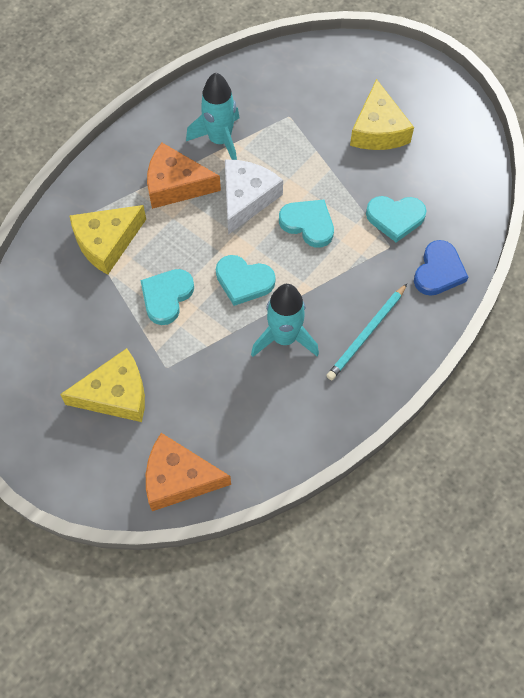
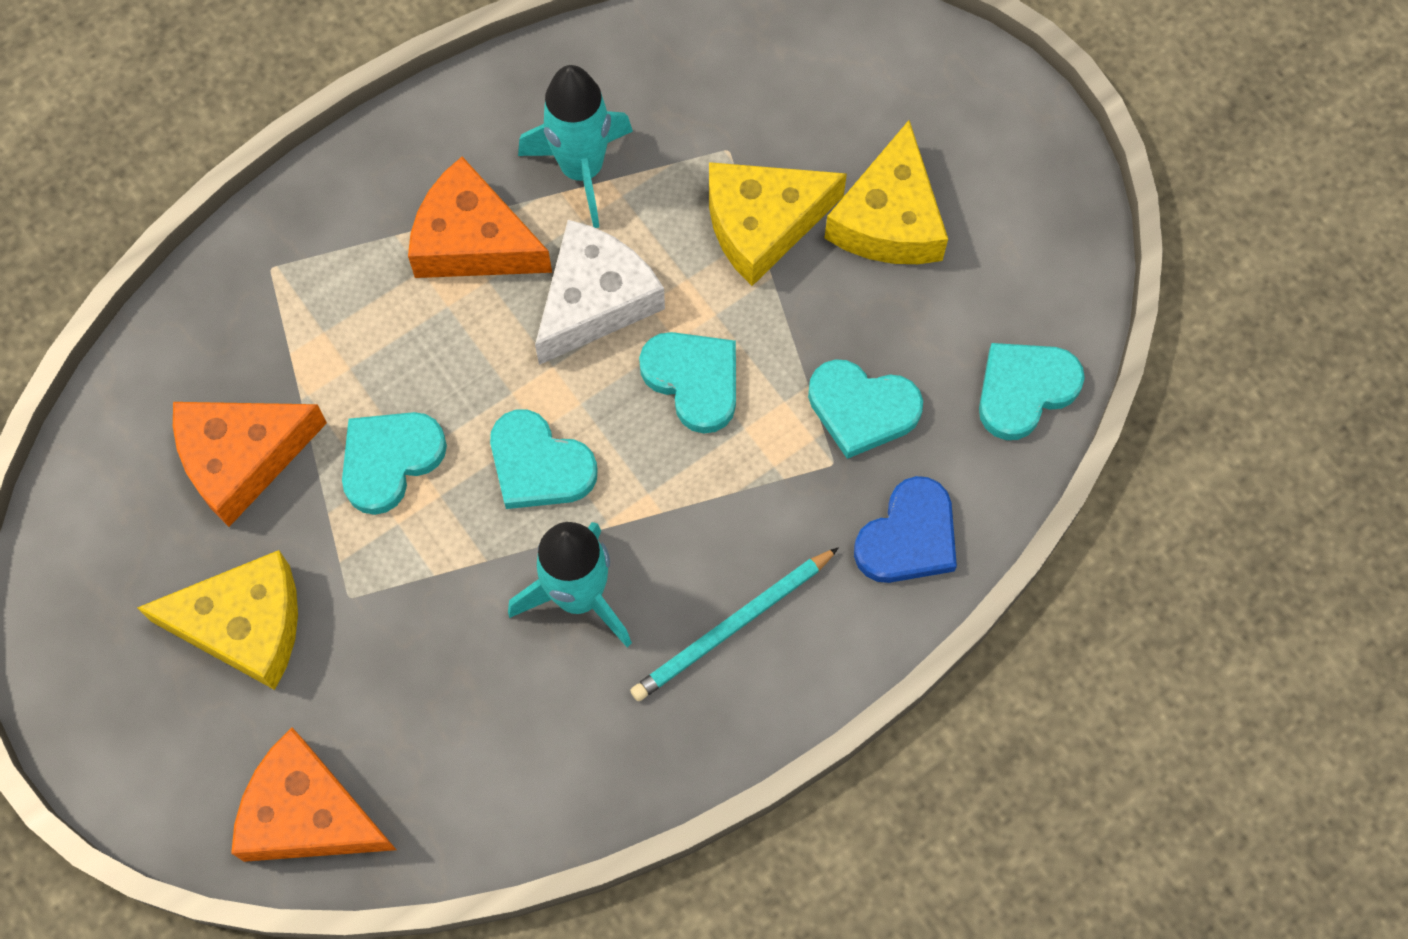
camera: 15 degrees right, 5 degrees up
yellow cheese [70,205,146,275] -> yellow cheese moved to [709,162,847,286]
none -> orange cheese [173,402,327,527]
none -> turquoise heart [979,343,1085,440]

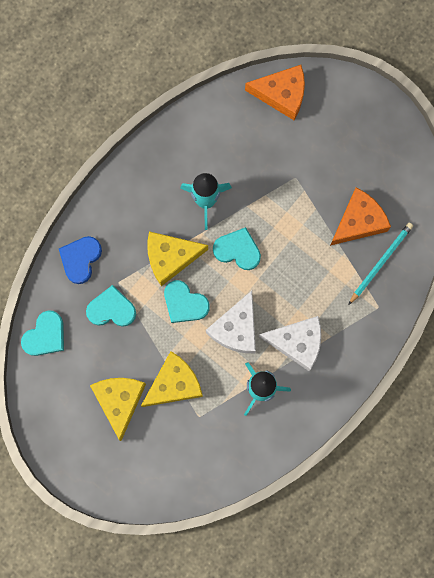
camera: 165 degrees right, 10 degrees up
yellow cheese [137,550,298,690] -> yellow cheese moved to [147,231,208,286]
turquoise heart [342,412,447,515] -> none
orange cheese [408,156,552,278] -> white cheese [259,316,321,371]
turquoise pencil [630,547,839,701] -> turquoise pencil moved to [348,223,413,305]

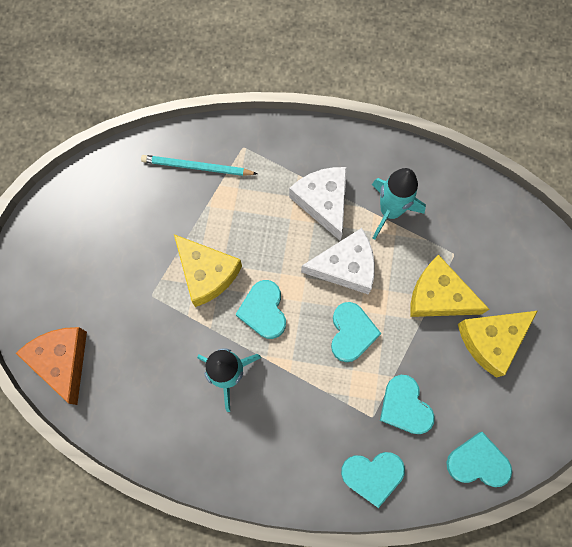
camera: 120 degrees left, 5 degrees down
blue heart [59,236,102,284] -> turquoise heart [341,452,405,508]
yellow cheese [147,231,208,286] -> yellow cheese moved to [174,234,242,307]
orange cheese [330,188,391,246] -> none

